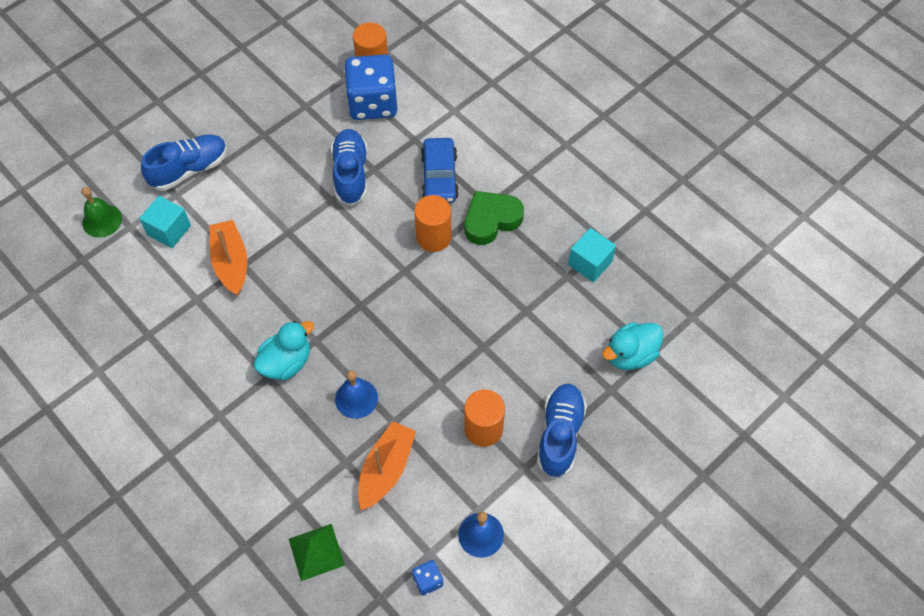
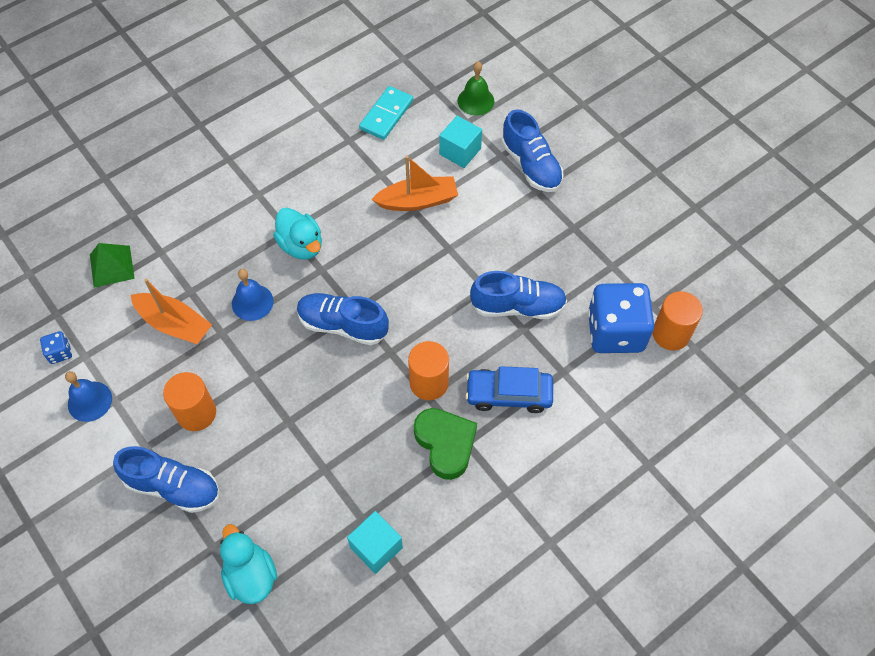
camera: 95 degrees right, 0 degrees up
none -> blue shoe [297,293,389,345]
none -> turquoise domino [359,86,413,140]

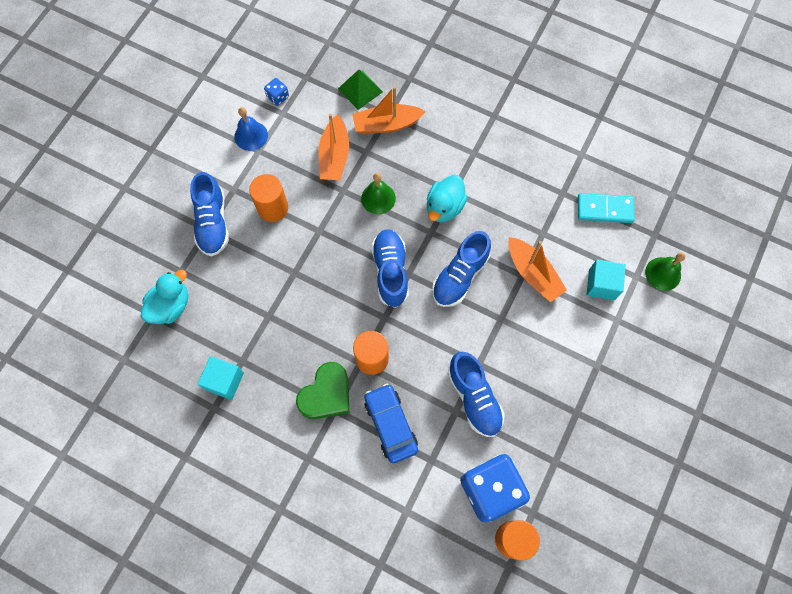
camera: 65 degrees right, 10 degrees up
blue bell [232,269,274,321] -> green bell [361,173,396,214]
blue shoe [501,109,563,192] -> blue shoe moved to [432,231,491,307]
none -> orange boat [352,86,426,134]

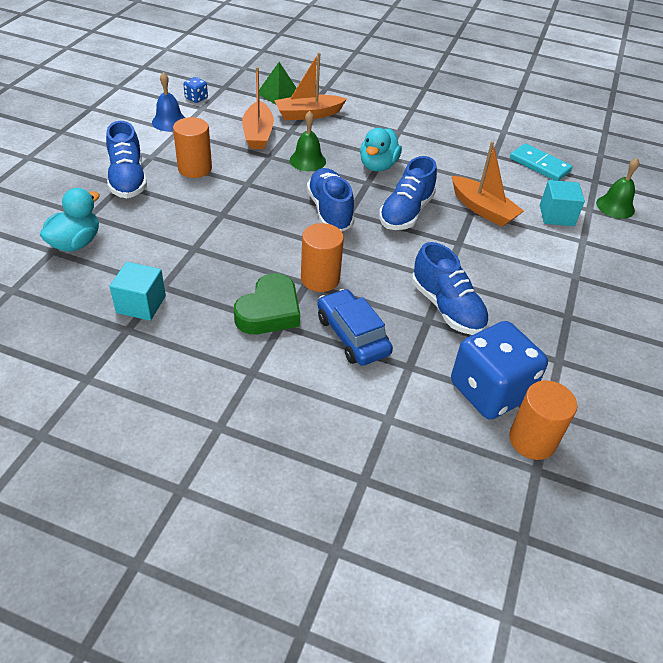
camera: 10 degrees left, 25 degrees down
turquoise domino [578,193,635,223] -> turquoise domino turned 45 degrees clockwise [510,143,572,181]

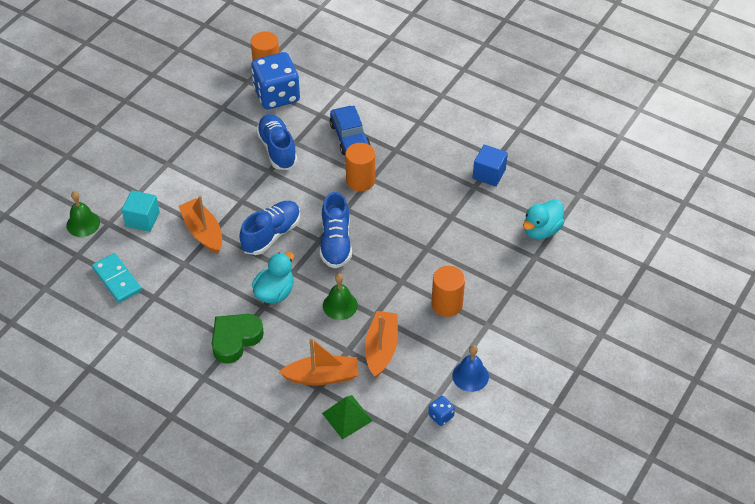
camera: 165 degrees left, 5 degrees up
blue shoe [106,121,147,198] -> none
turquoise cube [110,262,166,321] -> blue cube [473,144,508,187]
green heart [234,273,300,334] -> green heart moved to [212,314,264,364]

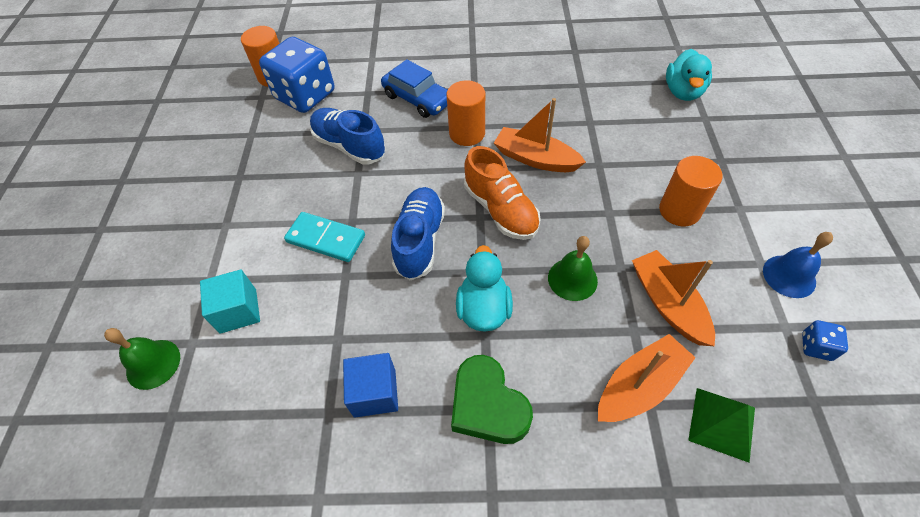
camera: 30 degrees left, 5 degrees up
turquoise domino [92,253,142,303] -> turquoise domino moved to [284,212,365,262]
orange boat [179,196,222,254] -> orange boat moved to [494,98,586,172]
green heart [212,314,264,364] -> green heart turned 45 degrees counterclockwise [451,355,533,444]
blue shoe [320,192,352,268] -> orange shoe [464,146,541,240]
blue cube [473,144,508,187] -> blue cube moved to [343,353,398,418]

